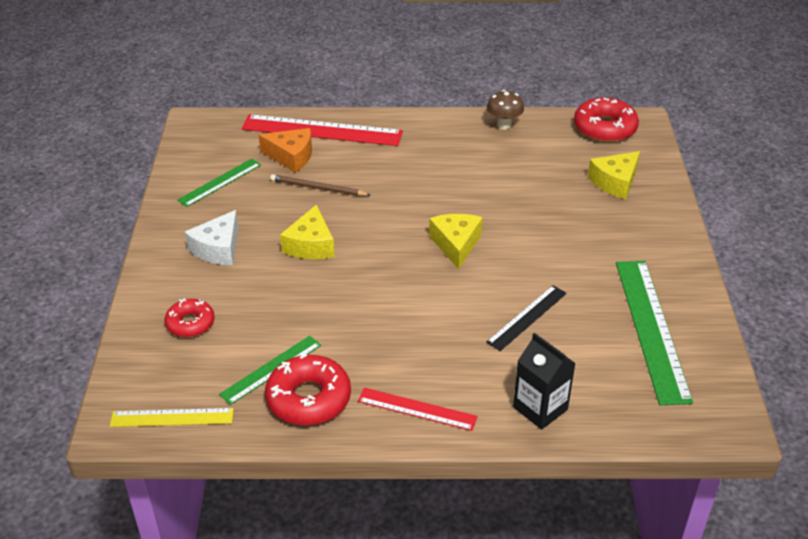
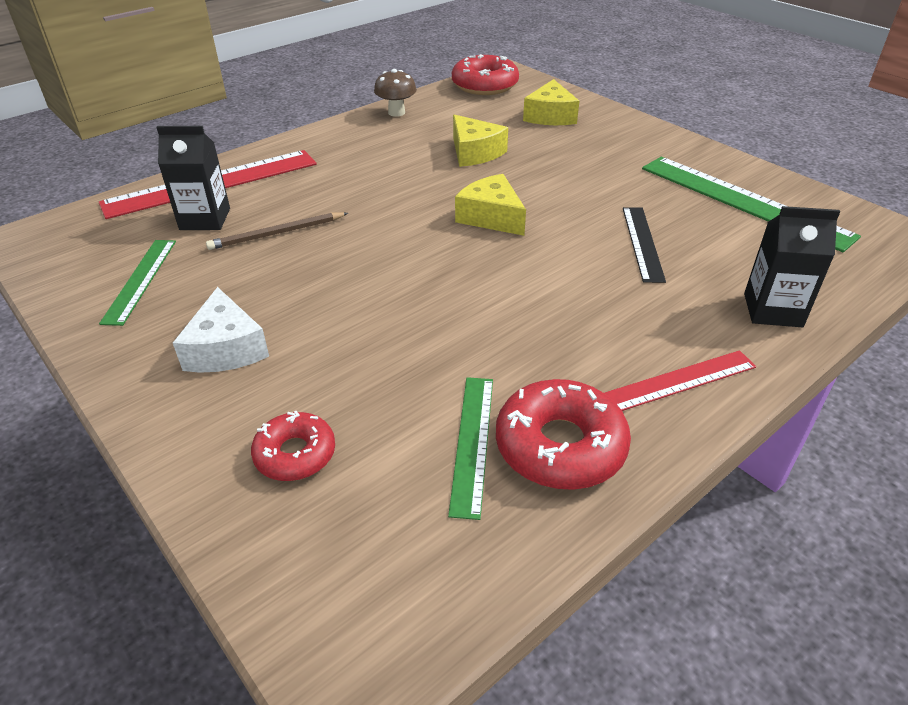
camera: 40 degrees left, 0 degrees up
yellow ruler [110,408,234,427] -> none
orange cheese [259,128,312,173] -> black carton [156,126,230,230]
yellow cheese [280,204,335,259] -> yellow cheese moved to [453,114,508,167]

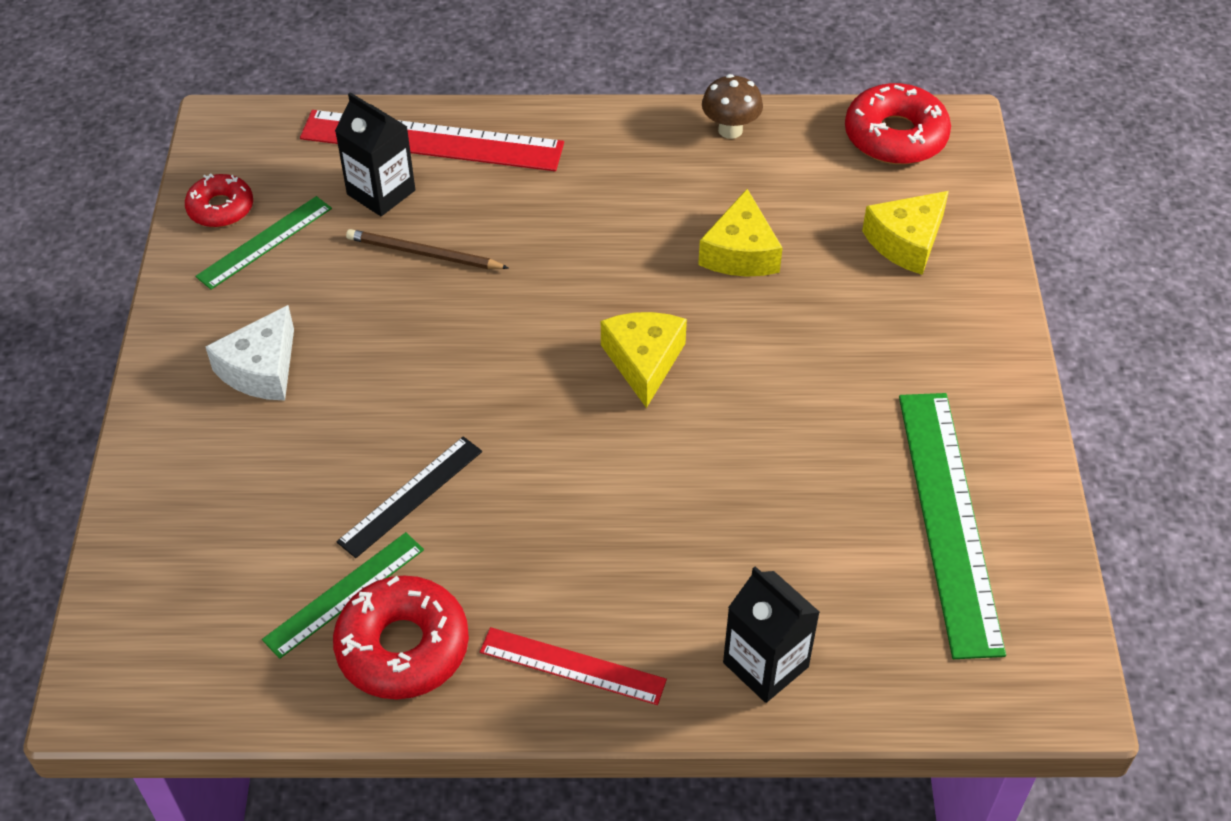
camera: 40 degrees right, 10 degrees up
red donut [251,411,335,481] -> red donut moved to [185,173,253,227]
black ruler [623,207,666,283] -> black ruler moved to [337,436,482,558]

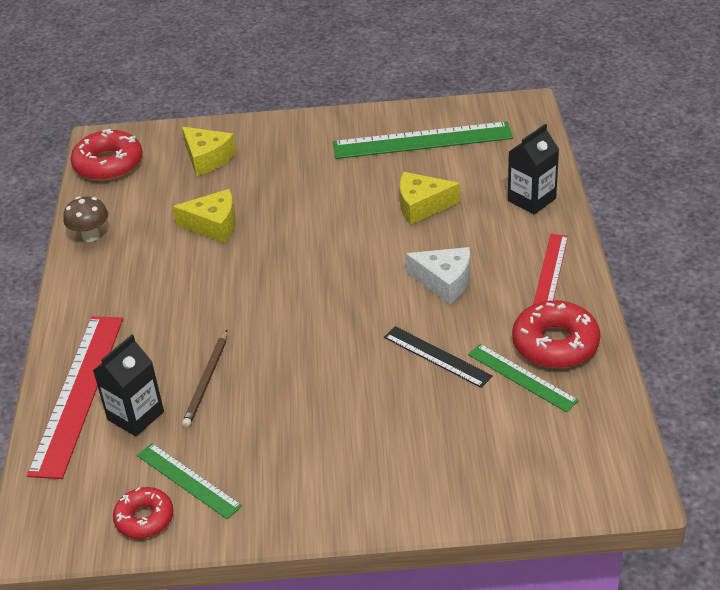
camera: 90 degrees left, 10 degrees down
white cheese [205,305,294,401] -> white cheese moved to [406,247,470,304]
yellow cheese [601,312,687,408] -> yellow cheese moved to [399,172,460,225]

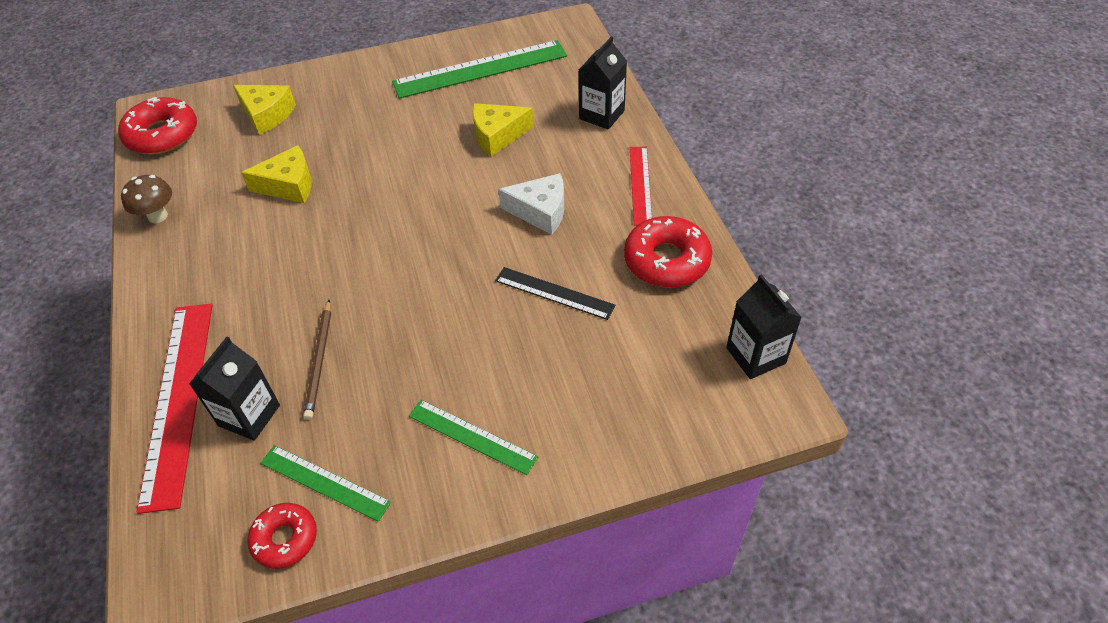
camera: 15 degrees left, 10 degrees up
green ruler [468,344,579,412] -> green ruler moved to [409,400,538,475]
none -> black carton [726,274,802,379]

